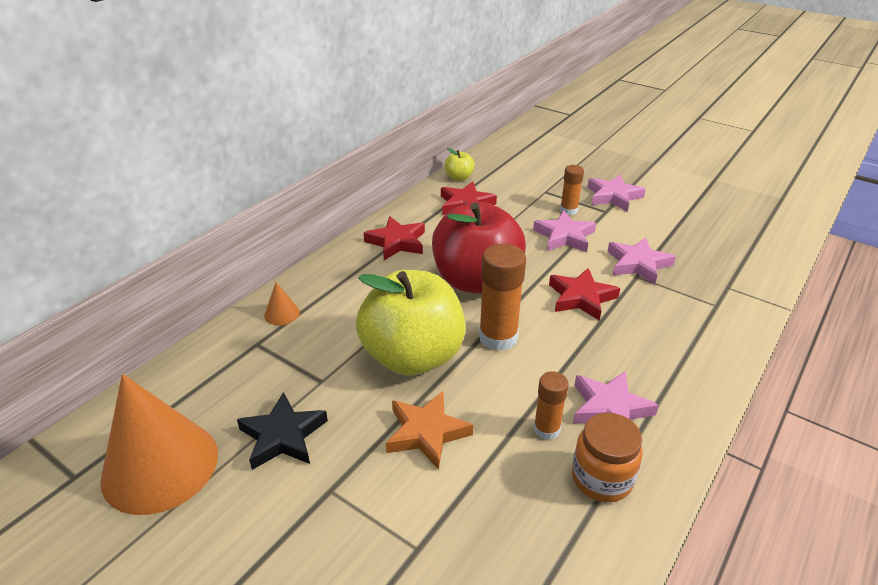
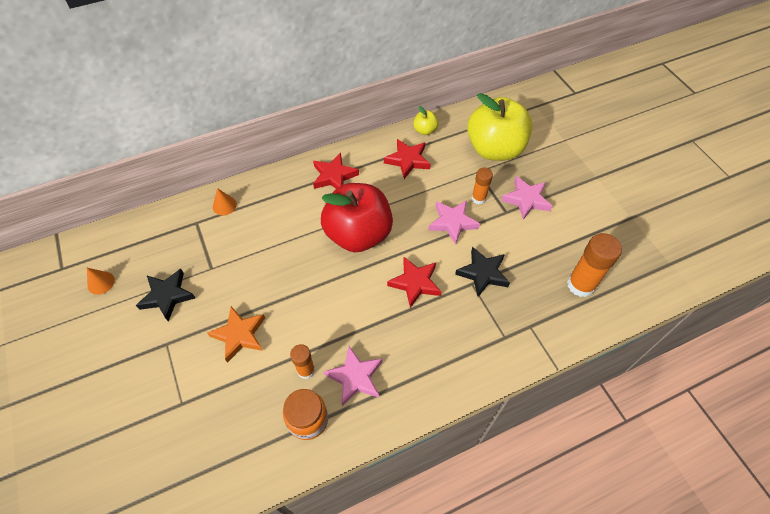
camera: 30 degrees right, 20 degrees up
orange cone [100,374,218,515] -> orange cone [87,268,115,295], size x0.40
yellow apple [356,270,466,376] -> yellow apple moved to [467,93,532,161]
orange glue stick [479,244,526,351] -> orange glue stick moved to [567,233,622,297]
pink star [607,237,676,285] -> black star [455,247,510,297]

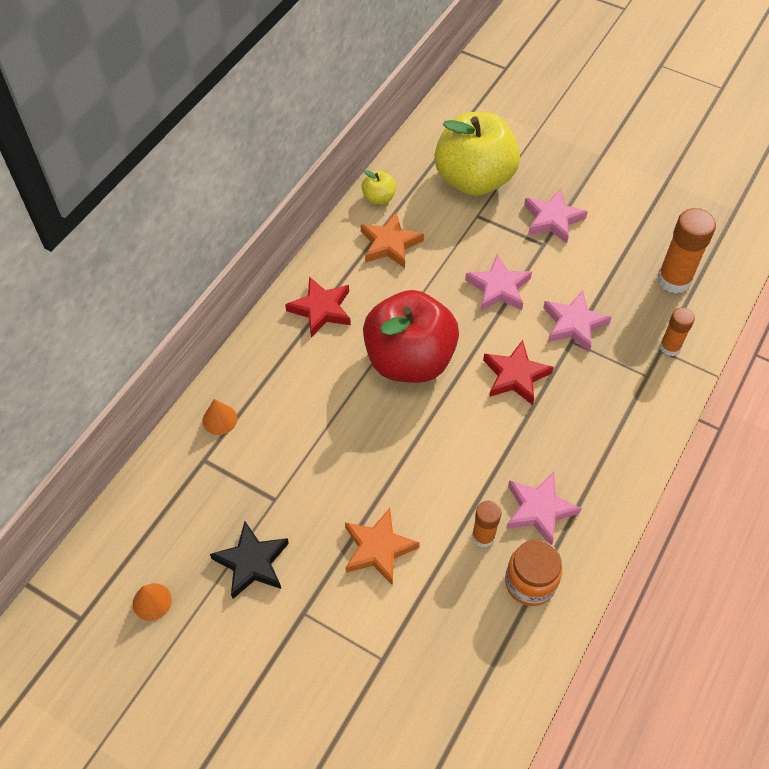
camera: 35 degrees left, 0 degrees up
red star [384,139,431,179] -> orange star [361,212,424,268]
black star [455,247,510,297] -> pink star [543,291,612,352]
orange glue stick [472,168,493,204] -> orange glue stick moved to [660,307,695,356]

